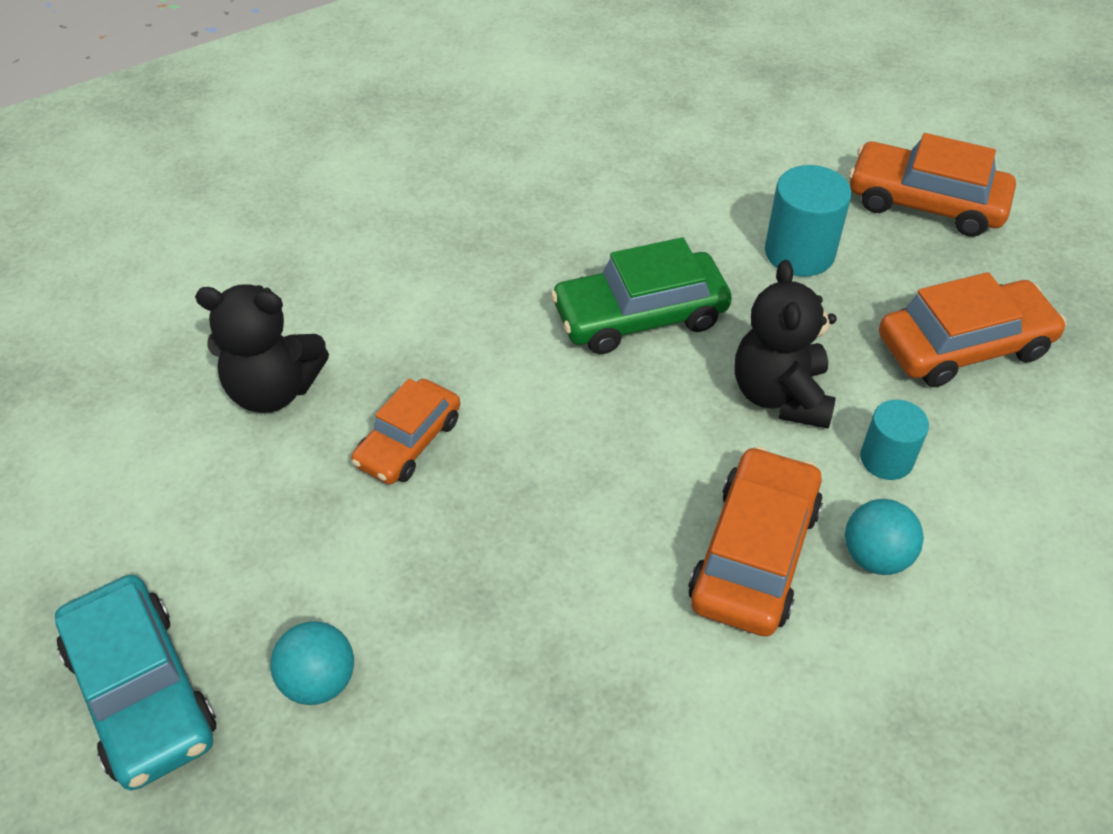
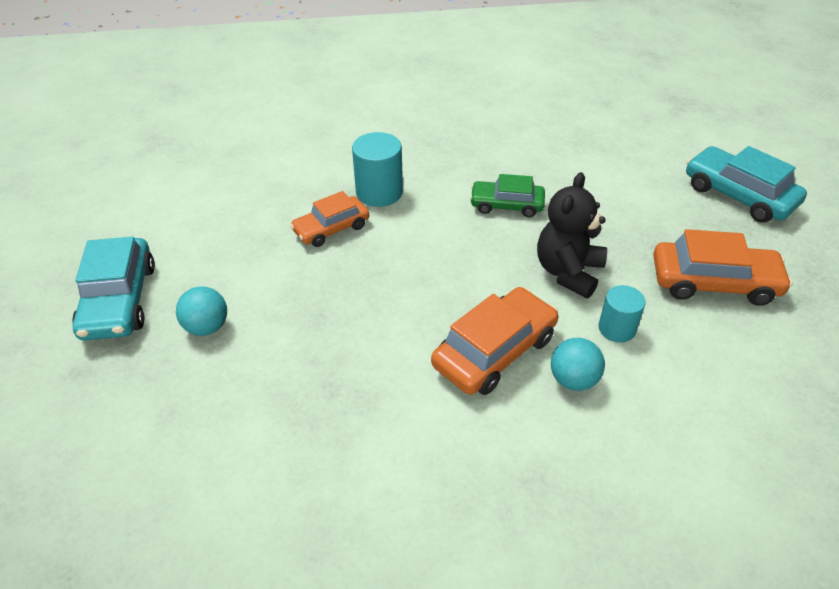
camera: 25 degrees right, 5 degrees down
black teddy bear [195,284,329,413] -> none
green car [550,237,732,354] -> green car [470,174,545,217], size x0.66
turquoise cylinder [765,165,851,277] -> turquoise cylinder moved to [352,132,403,207]
orange car [849,133,1016,237] -> turquoise car [686,146,807,223]

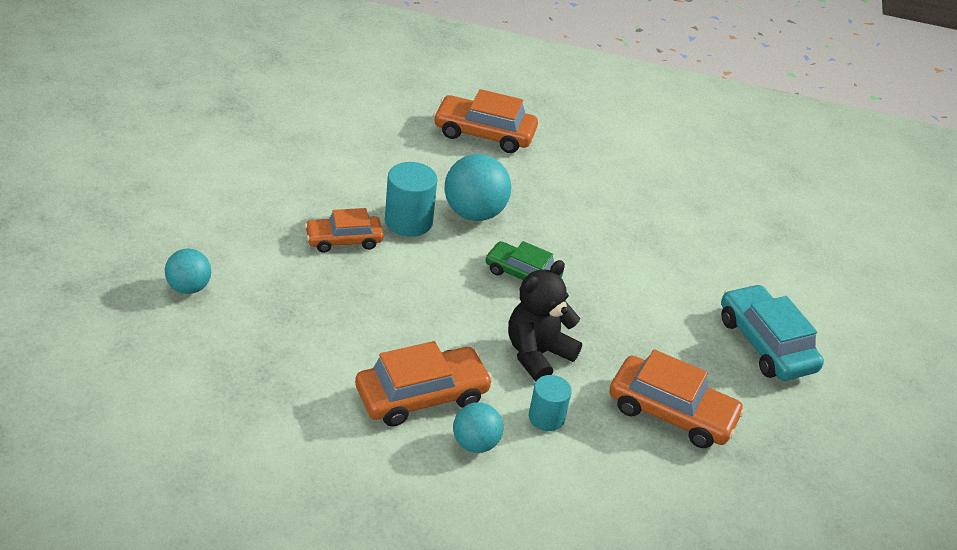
camera: 15 degrees right, 5 degrees down
turquoise car [72,237,155,340] -> none
none -> orange car [433,89,538,153]
none -> turquoise ball [445,154,511,221]

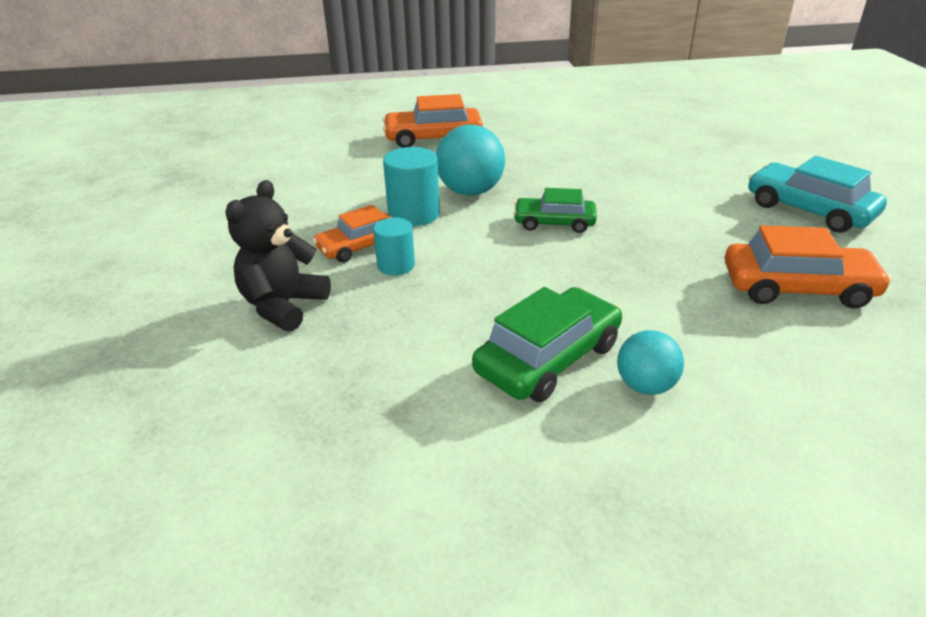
camera: 15 degrees left, 5 degrees down
turquoise ball [165,249,211,294] -> none
orange car [355,341,493,427] -> green car [472,287,622,402]
black teddy bear [508,260,582,382] -> black teddy bear moved to [225,180,331,332]
turquoise cylinder [529,375,572,431] -> turquoise cylinder moved to [373,217,415,275]

